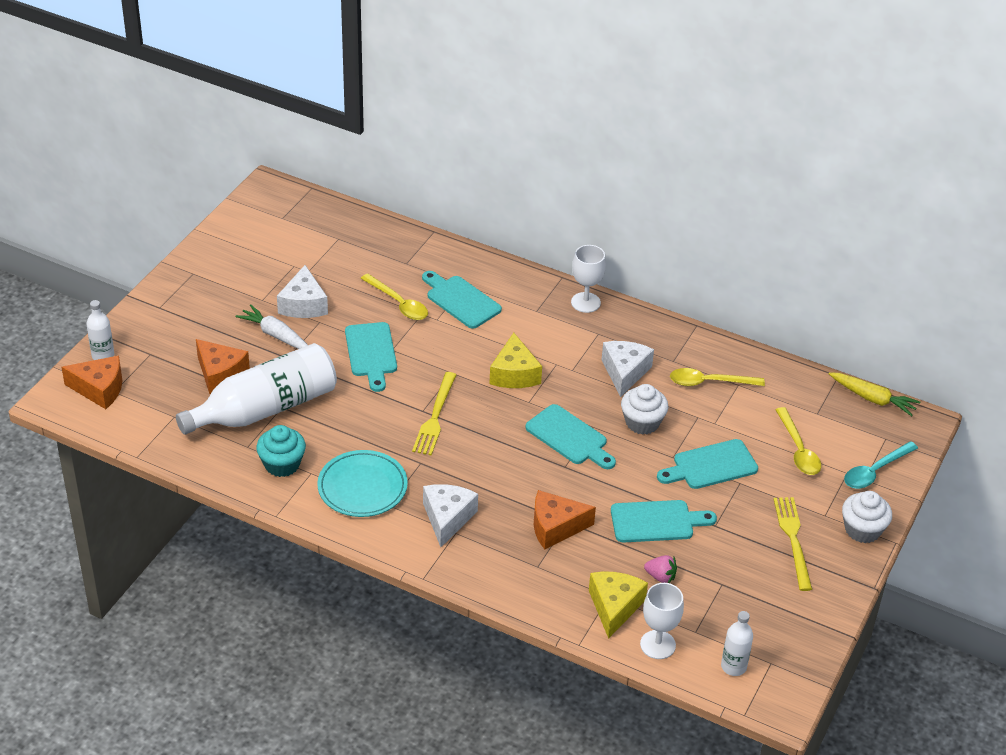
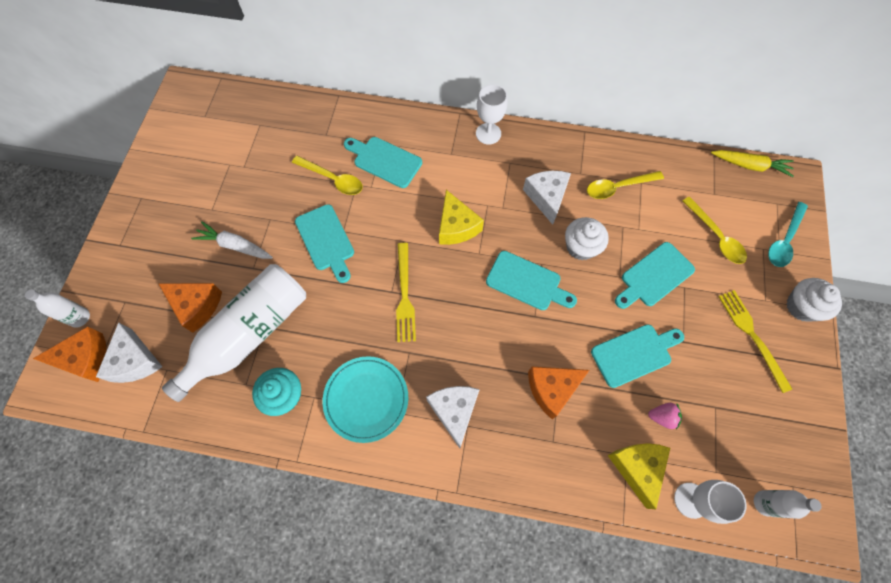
camera: 15 degrees left, 25 degrees up
white cheese [277,265,328,318] -> white cheese moved to [96,322,163,383]

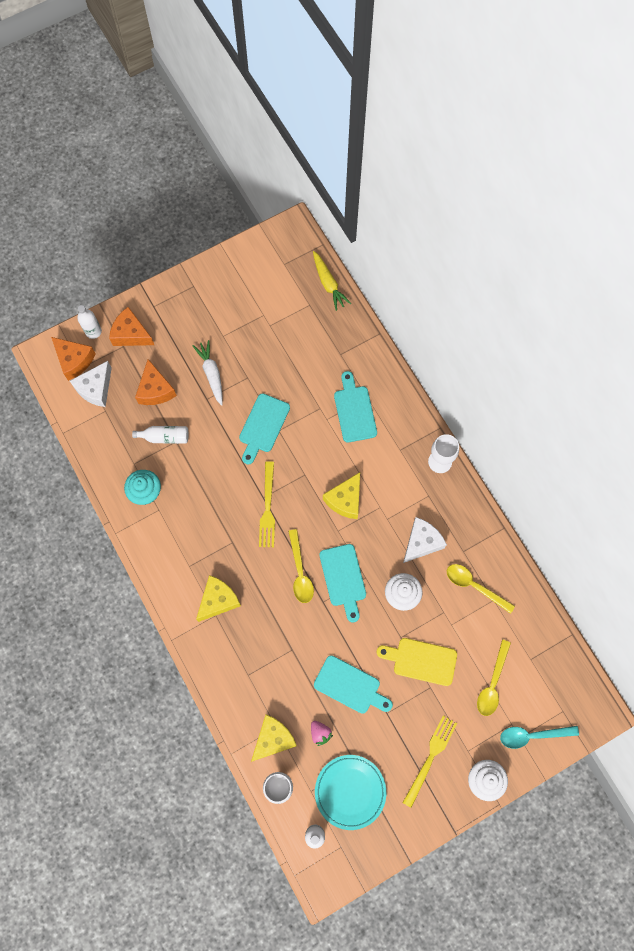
camera: 50 degrees right, 5 degrees up
white bottle [162,264,306,402] -> white bottle [132,426,188,444], size x0.45
yellow spoon [292,156,363,195] -> yellow spoon moved to [288,529,314,603]
turquoise plate [323,356,408,443] -> turquoise plate moved to [315,755,386,830]
yellow fork [396,243,416,342] -> yellow fork turned 45 degrees counterclockwise [259,461,275,547]
white cheese [426,386,480,448] -> yellow cheese [196,575,241,622]
orange cheese [528,367,589,419] -> orange cheese moved to [109,307,154,346]
turquoise cutting board [615,242,695,309] -> yellow cutting board [377,638,457,686]
yellow carrot [711,150,794,177] -> yellow carrot moved to [313,251,351,311]

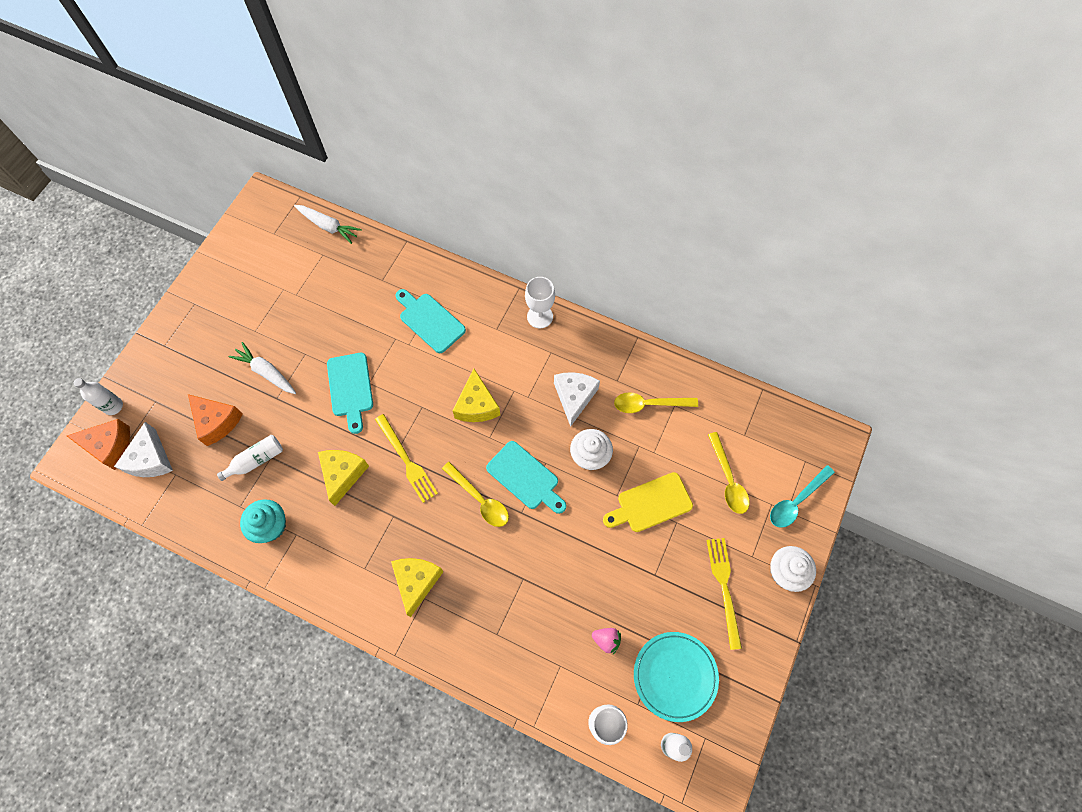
camera: 35 degrees left, 5 degrees down
orange cheese [109,307,154,346] -> none
yellow cheese [251,715,297,762] -> yellow cheese moved to [318,450,369,506]
yellow carrot [313,251,351,311] -> white carrot [294,205,362,244]
turquoise cutting board [314,655,393,714] -> none

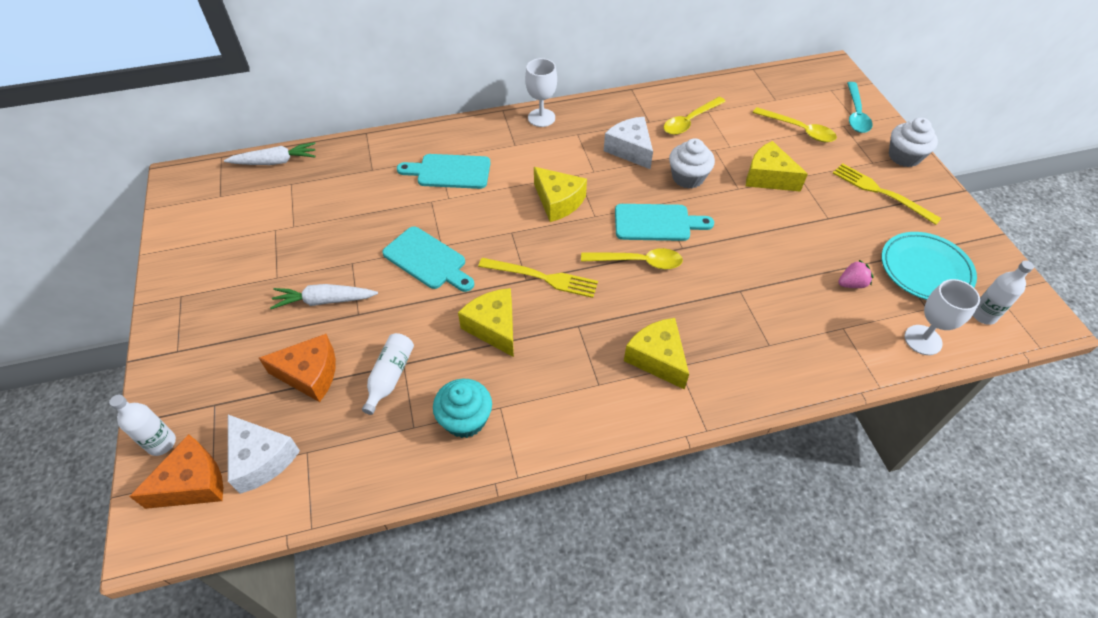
camera: 40 degrees left, 15 degrees down
yellow cutting board [603,472,693,532] -> yellow cheese [746,141,808,192]

